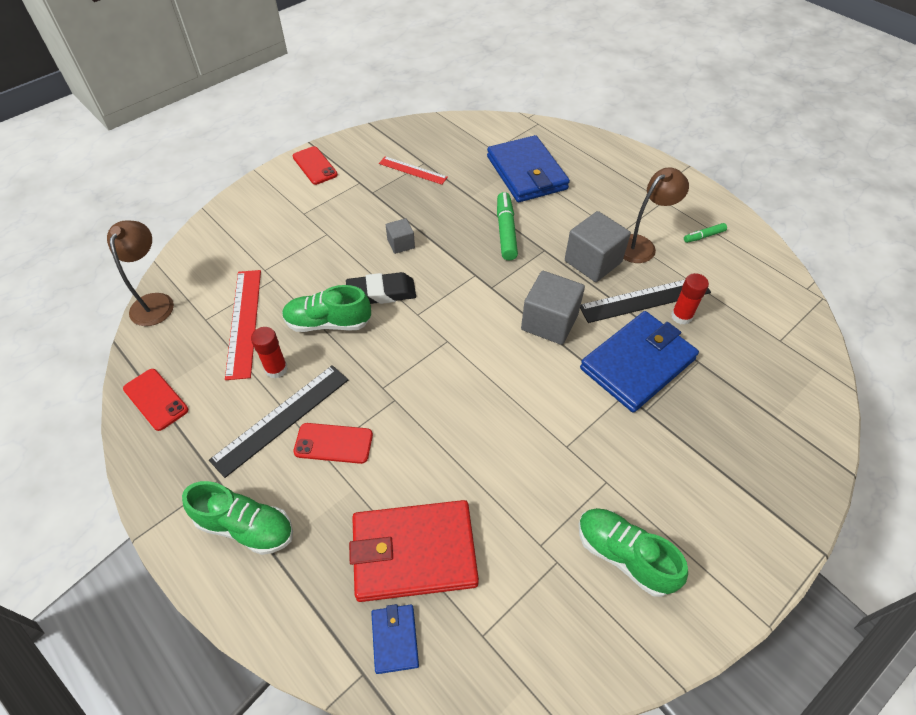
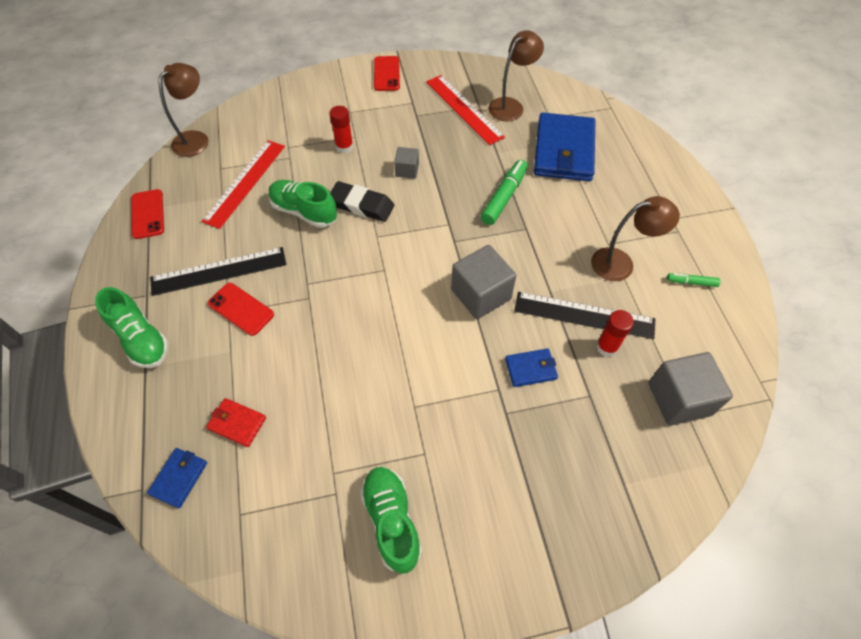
camera: 30 degrees right, 5 degrees up
red glue stick [251,327,288,379] -> red glue stick moved to [329,106,353,153]
red wallet [349,500,479,602] -> red wallet [206,398,266,447], size x0.46
red ruler [379,157,448,185] -> red ruler [426,75,505,145], size x1.58
grey cube [565,211,631,282] -> grey cube moved to [648,352,733,426]
blue wallet [580,311,699,412] -> blue wallet [505,348,558,387], size x0.46
none -> brown lamp [488,30,544,121]

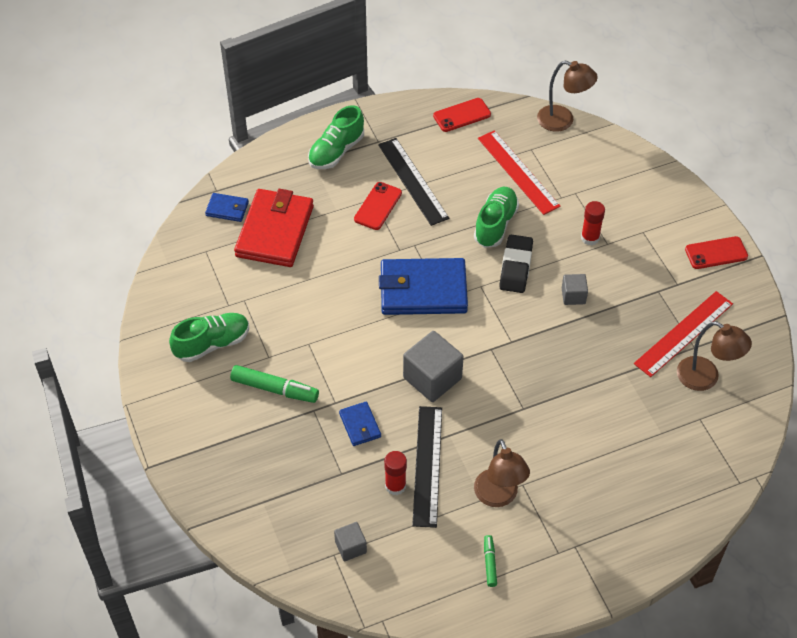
camera: 80 degrees right, 5 degrees down
red ruler [201,140,285,229] -> red ruler turned 45 degrees clockwise [478,130,561,215]
red wallet [206,398,266,447] -> red wallet [234,189,314,267], size x2.16
green marker [481,160,528,225] -> green marker moved to [230,365,319,403]
blue wallet [534,112,595,181] -> blue wallet moved to [379,258,468,315]
grey cube [648,352,733,426] -> grey cube [334,522,367,561], size x0.54

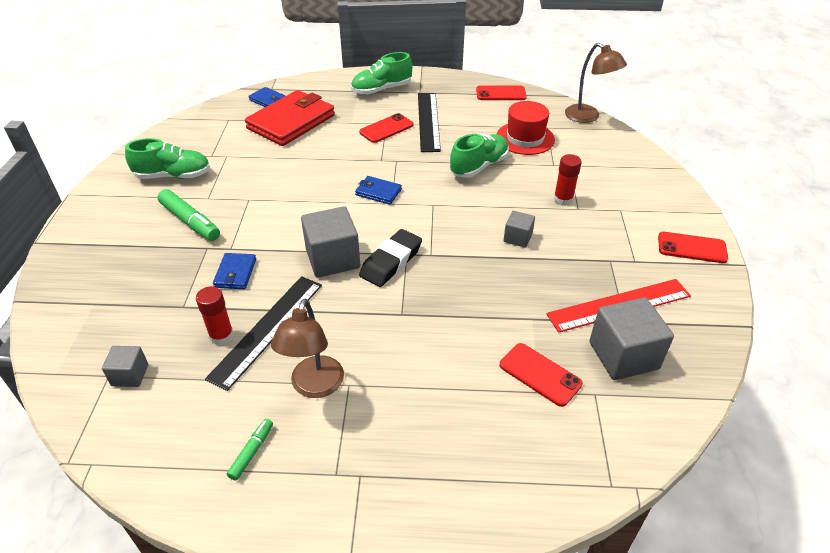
camera: 25 degrees right, 10 degrees down
blue wallet [379,258,468,315] -> blue wallet [355,176,402,205], size x0.46
red ruler [478,130,561,215] -> red hat [497,101,555,155]
black eraser [499,235,533,293] -> black eraser moved to [359,229,422,287]
brown lamp [677,321,752,391] -> grey cube [589,297,674,380]
none -> red phone [500,343,583,407]

